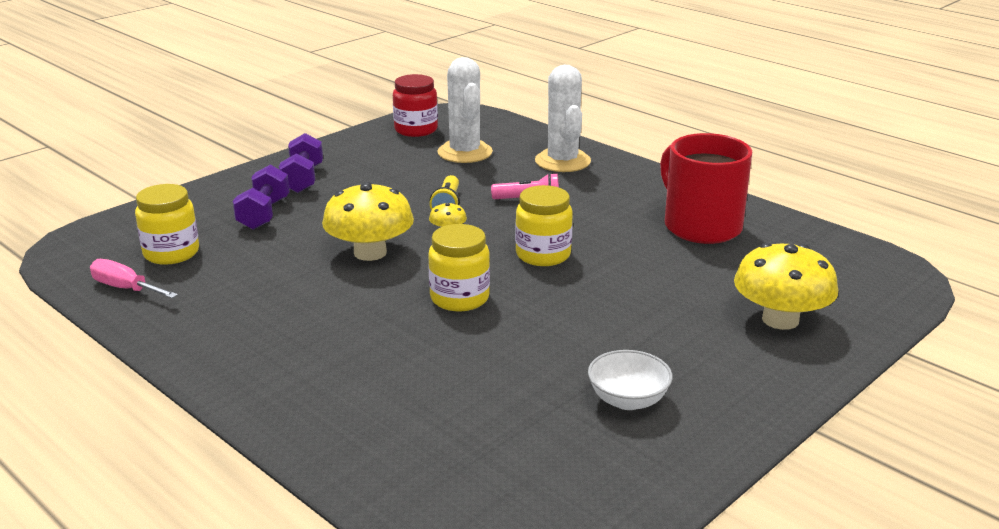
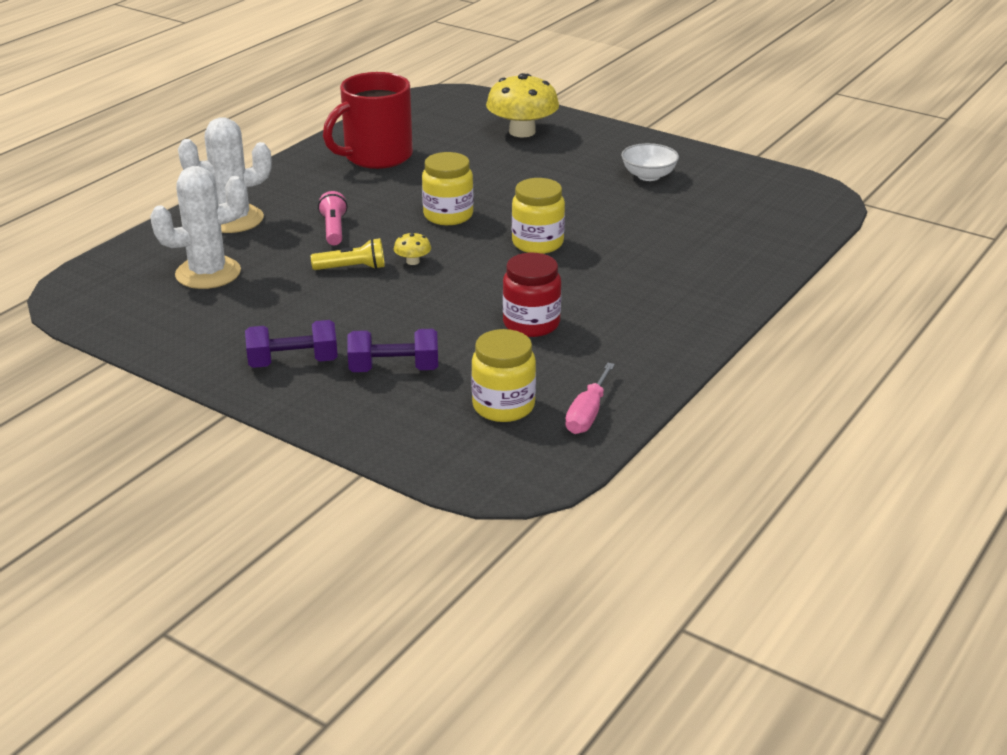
camera: 100 degrees left, 5 degrees up
yellow mushroom [322,182,414,261] -> none
red jar [393,74,438,137] -> red jar moved to [503,253,561,337]

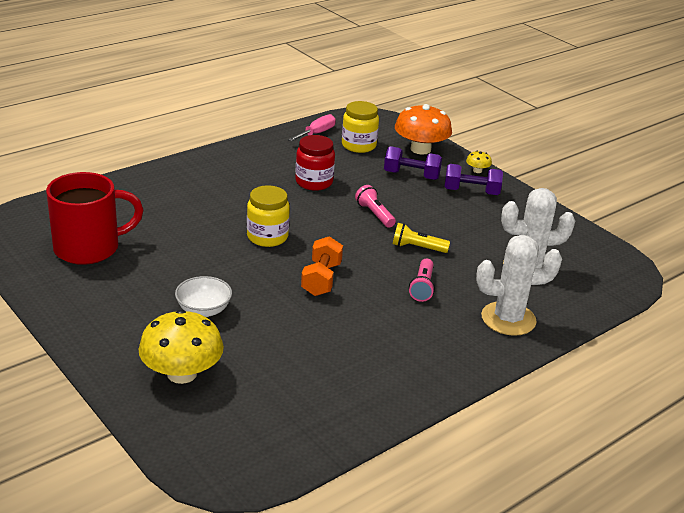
camera: 165 degrees left, 0 degrees up
red mug [323,72,413,169] -> red mug moved to [46,172,143,265]
yellow mushroom [394,232,431,265] -> yellow mushroom moved to [466,151,492,173]
yellow jar [422,152,474,225] -> orange dumbbell [301,236,343,296]
white bowl [621,143,679,181] -> white bowl moved to [175,276,232,317]
none -> pink flashlight [355,185,396,228]
none -> orange mushroom [395,104,452,155]

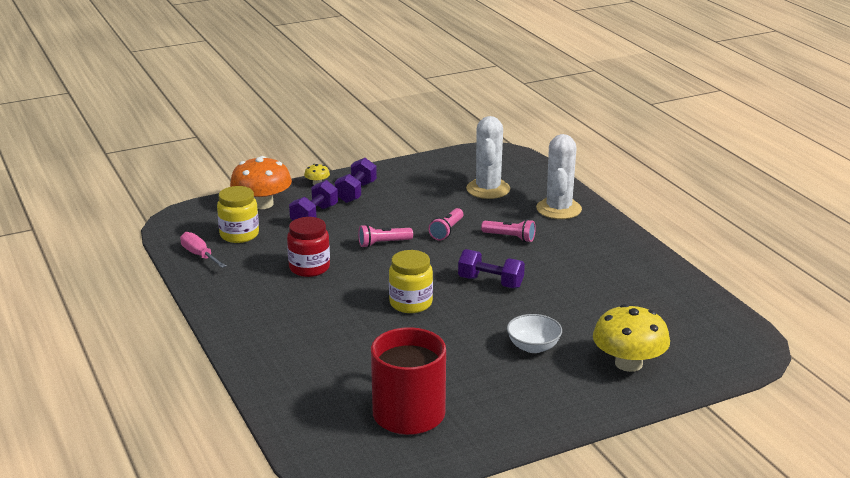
camera: 75 degrees left, 5 degrees down
orange dumbbell [301,236,343,296] -> purple dumbbell [458,249,525,288]
yellow flashlight [393,223,450,253] -> pink flashlight [428,208,463,241]

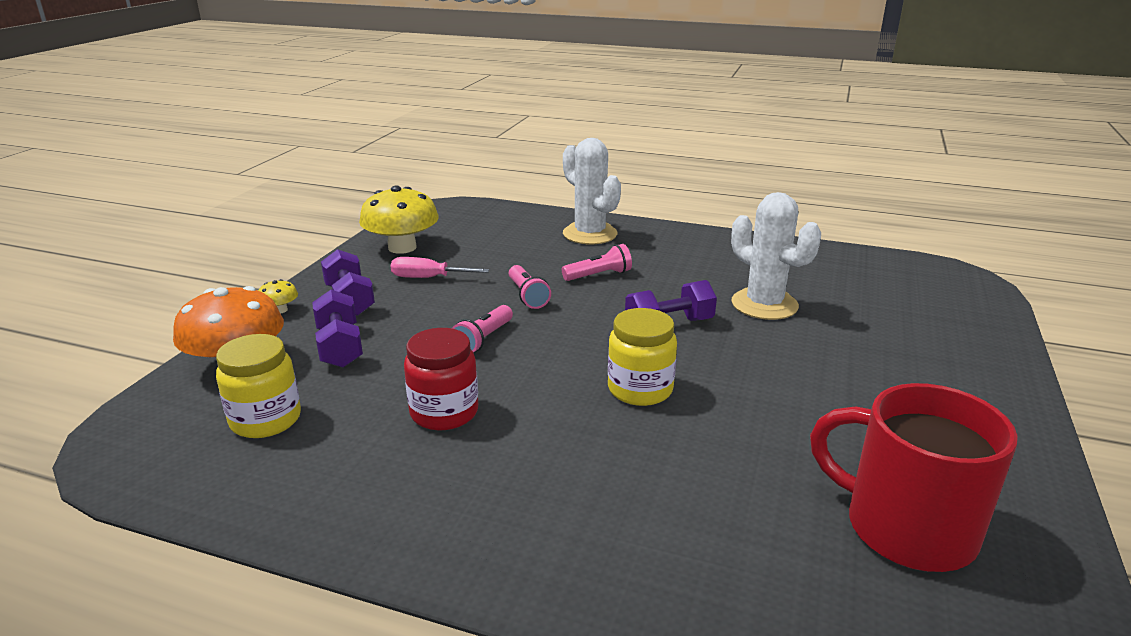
camera: 45 degrees left, 0 degrees up
pink screwdriver [180,232,226,268] -> pink screwdriver moved to [391,257,489,278]
white cactus [466,116,510,199] -> white cactus moved to [731,192,821,320]
white bowl [507,314,562,353] -> none
yellow mushroom [593,304,670,372] -> yellow mushroom moved to [359,186,439,254]

